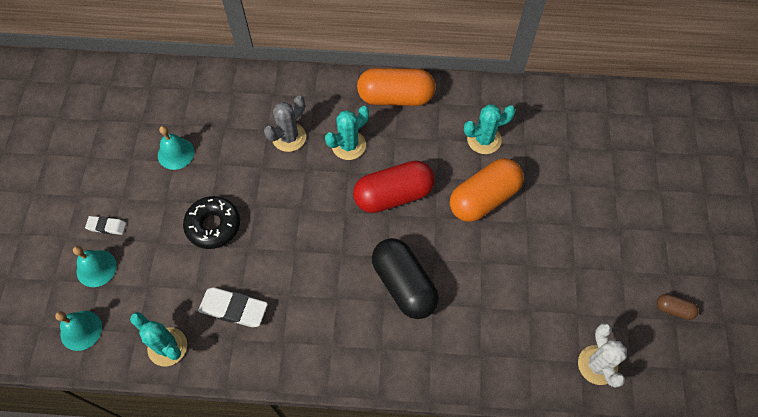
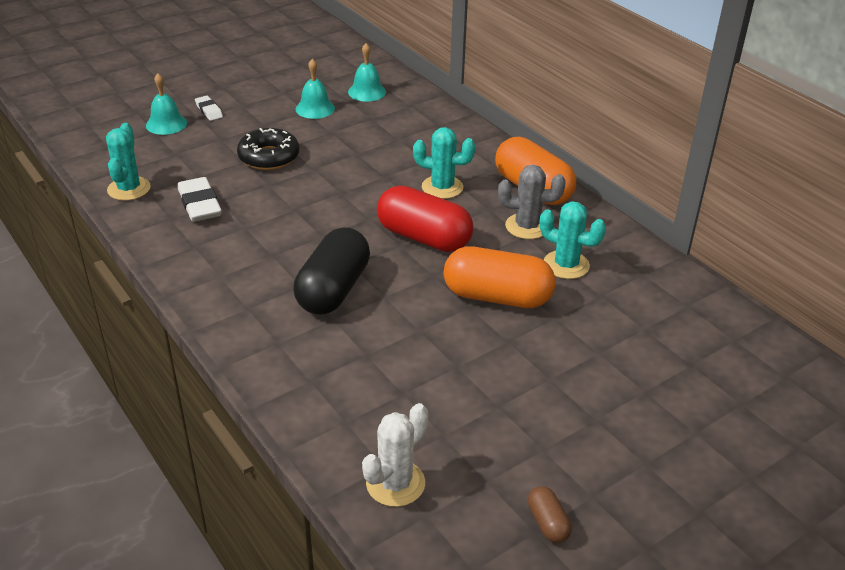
camera: 50 degrees right, 25 degrees down
turquoise bell [55,311,102,351] -> turquoise bell moved to [348,43,386,102]
grey cactus [264,95,306,152] -> grey cactus moved to [498,165,566,239]

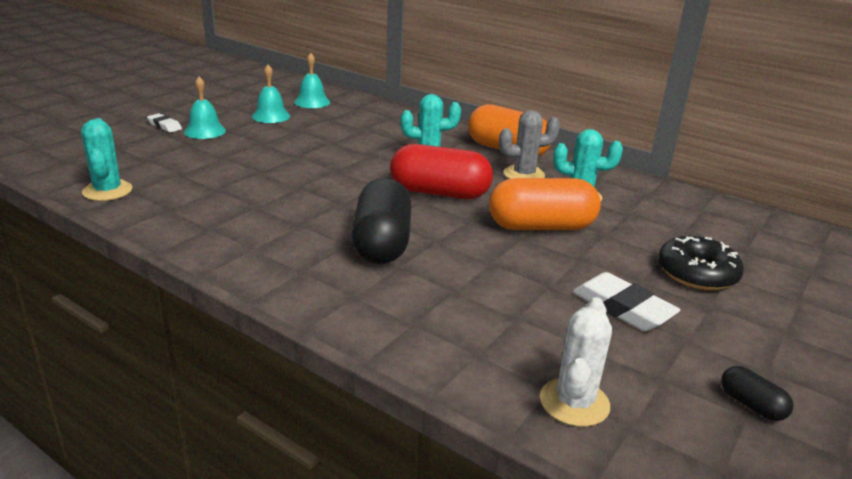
camera: 20 degrees left, 10 degrees down
turquoise bell [146,73,187,135] -> turquoise bell moved to [184,77,226,139]
white eraser [177,177,222,222] -> white eraser moved to [572,272,680,331]
black donut [237,128,299,170] -> black donut moved to [658,236,744,290]
brown capsule [528,486,572,543] -> black capsule [721,366,793,421]

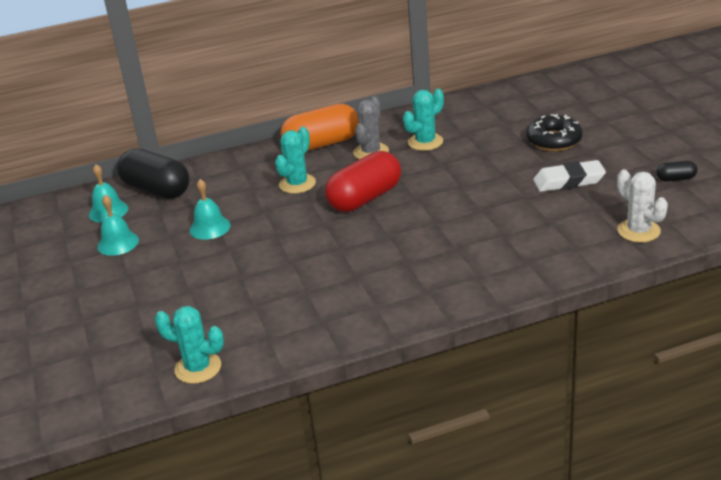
camera: 50 degrees left, 5 degrees up
white eraser [147,113,182,133] -> none
turquoise bell [184,77,226,139] -> turquoise bell moved to [189,179,230,240]
black capsule [351,178,411,264] -> black capsule moved to [117,149,190,199]
orange capsule [489,178,601,230] -> none

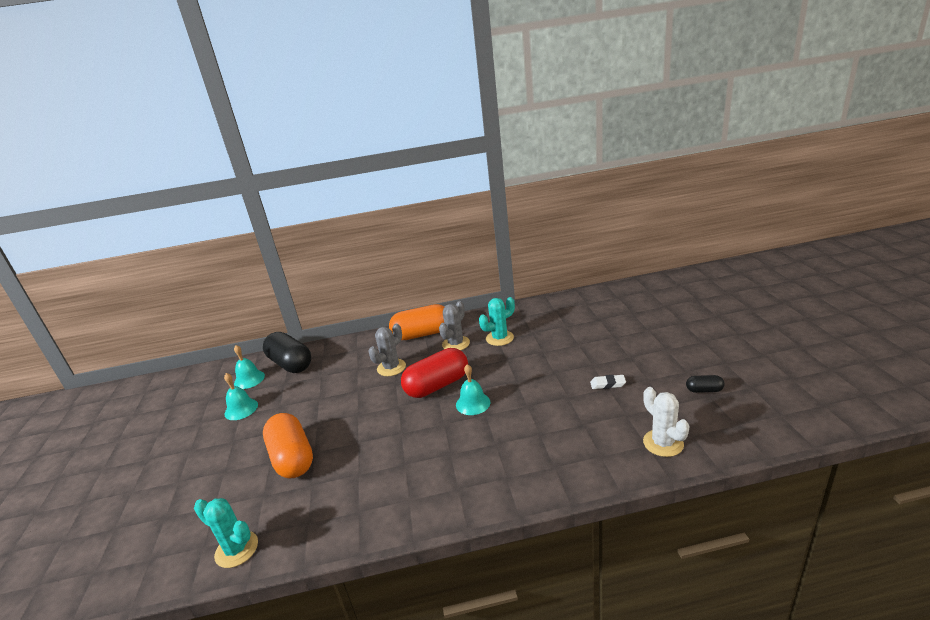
camera: 10 degrees right, 5 degrees down
turquoise bell [189,179,230,240] -> turquoise bell moved to [456,364,490,415]
turquoise cactus [275,127,316,194] -> grey cactus [368,324,406,376]
black donut [526,114,583,151] -> none
white eraser [533,160,606,192] -> white eraser [590,375,626,389], size x0.57
none -> orange capsule [263,413,313,478]

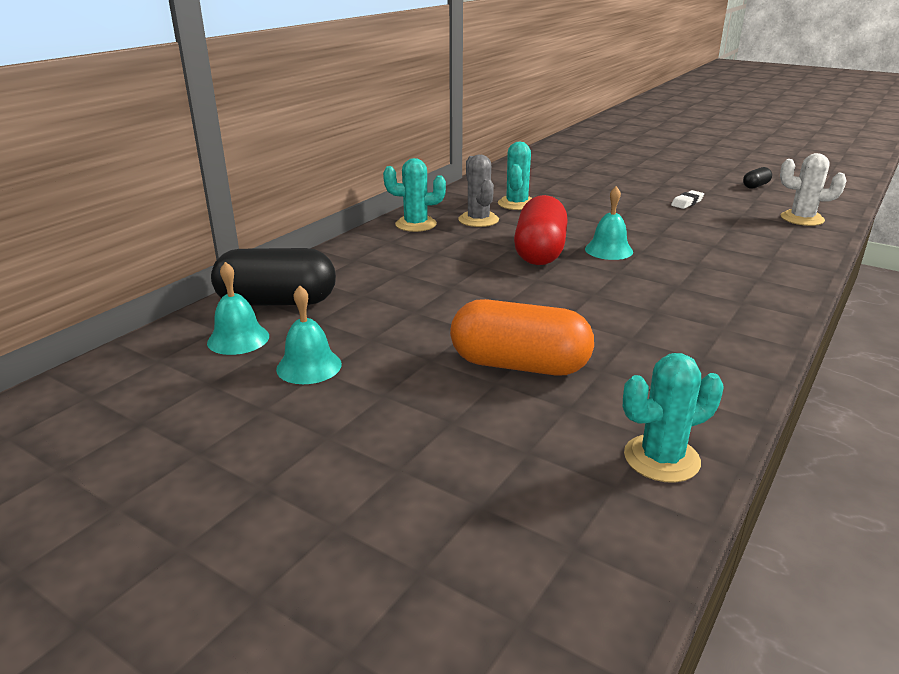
camera: 50 degrees left, 0 degrees up
grey cactus [368,324,406,376] -> none
orange capsule [389,304,444,340] -> turquoise cactus [383,158,446,232]

